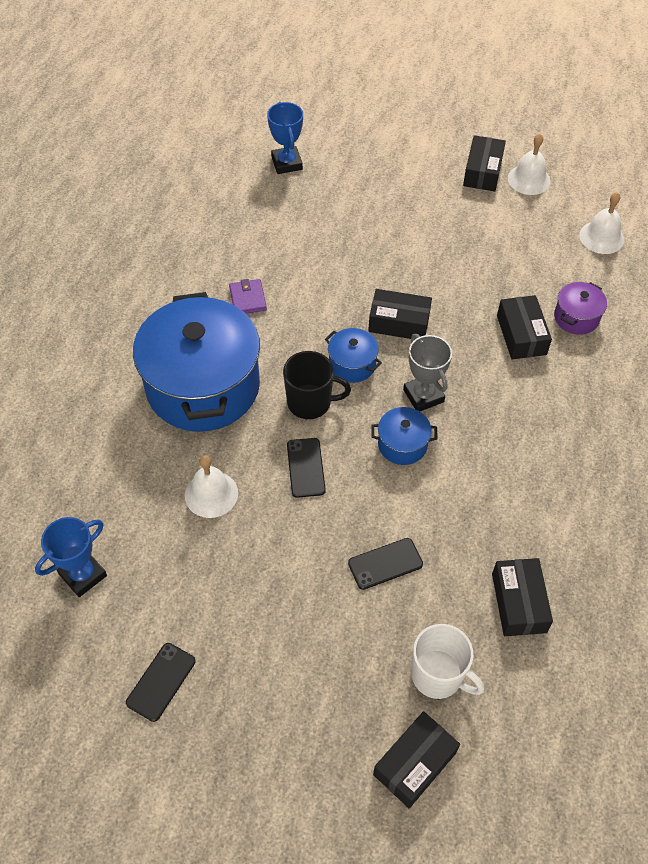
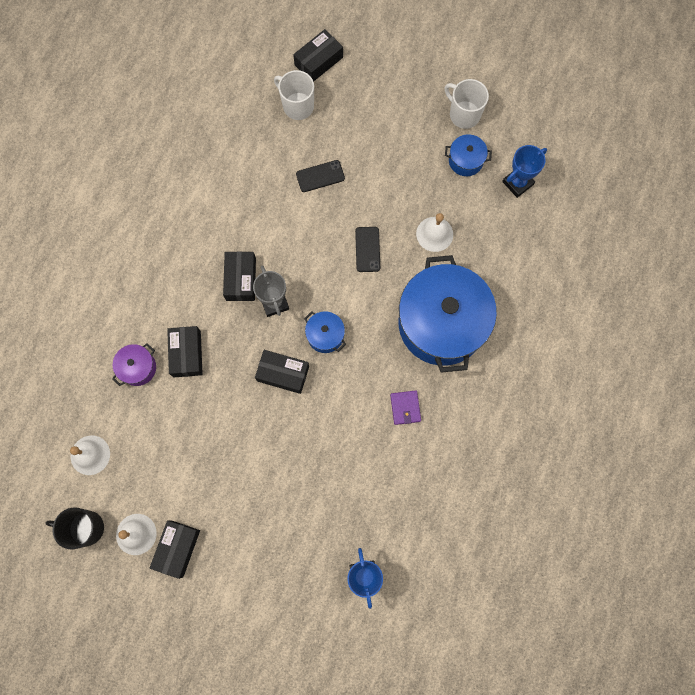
camera: 175 degrees left, 20 degrees up
black phone [126,643,196,722] -> white mug [445,79,489,129]
black mug [283,351,351,419] -> black mug moved to [45,507,104,549]
blue pot [371,407,438,465] -> blue pot moved to [445,134,492,176]
black box [492,558,553,636] -> black box moved to [223,252,256,301]

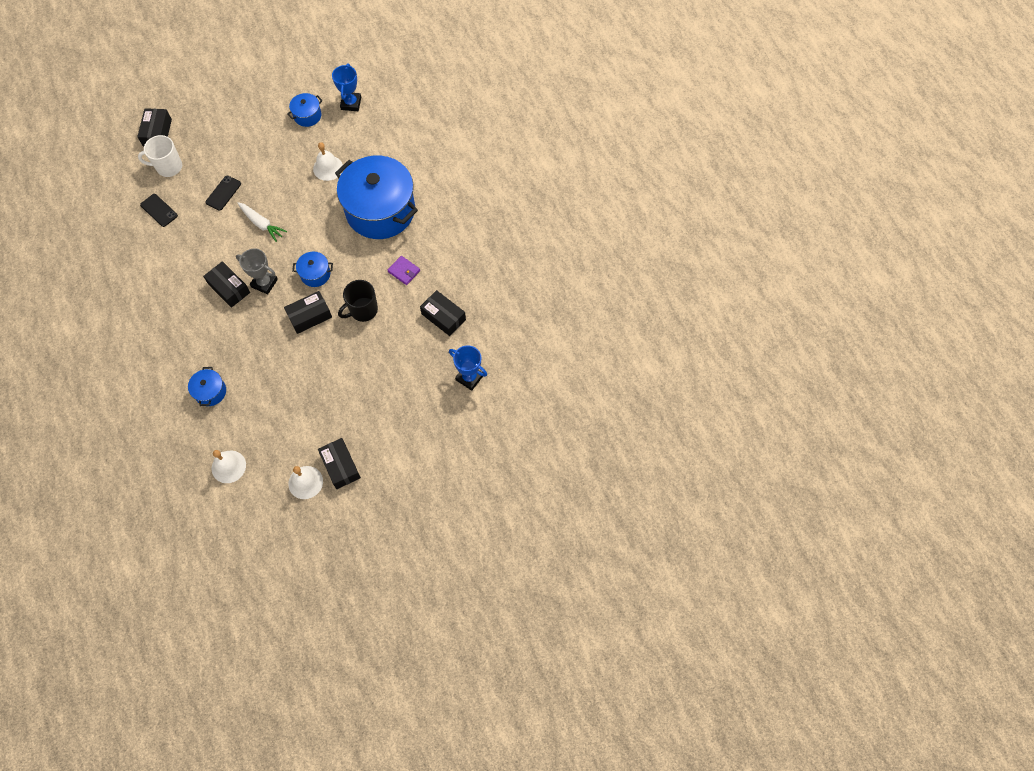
camera: 45 degrees left, 10 degrees down
black mug [45,507,104,549] -> black mug moved to [338,280,378,322]
purple pot [112,343,156,386] -> blue pot [188,367,226,406]
black box [167,326,203,377] -> black box moved to [420,290,466,336]
black phone [355,227,380,272] -> black phone moved to [140,194,178,227]
white mug [445,79,489,129] -> none
none -> white carrot [238,202,287,242]

